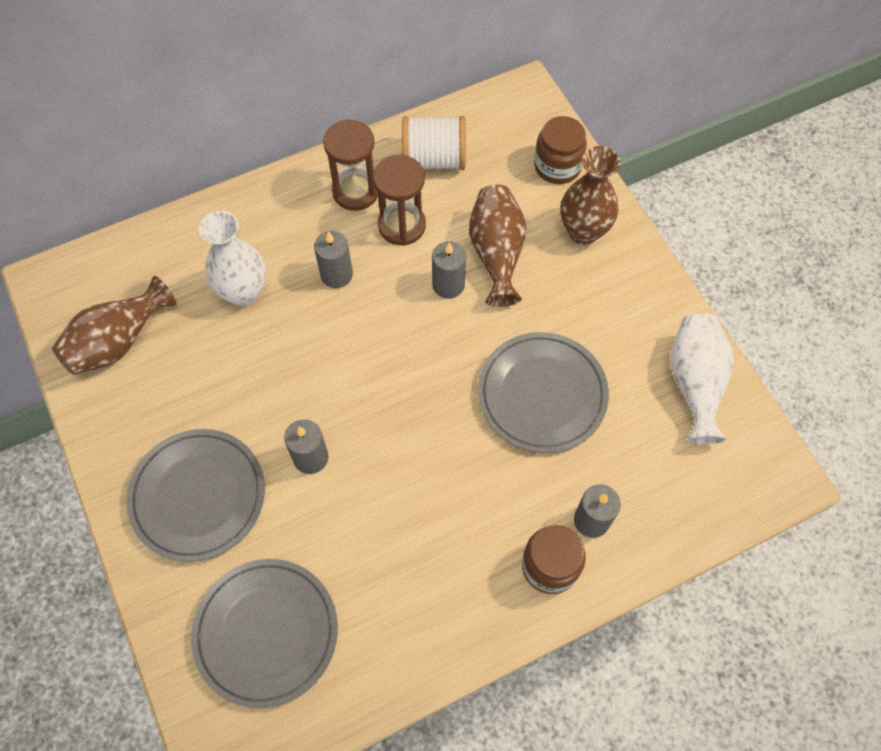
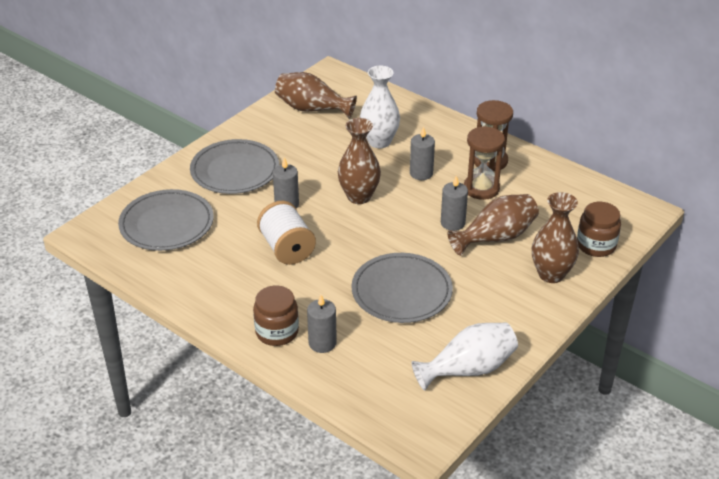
camera: 65 degrees right, 25 degrees down
white spool [402,116,466,170] -> white spool moved to [257,201,316,265]
none -> brown vase [338,118,381,204]

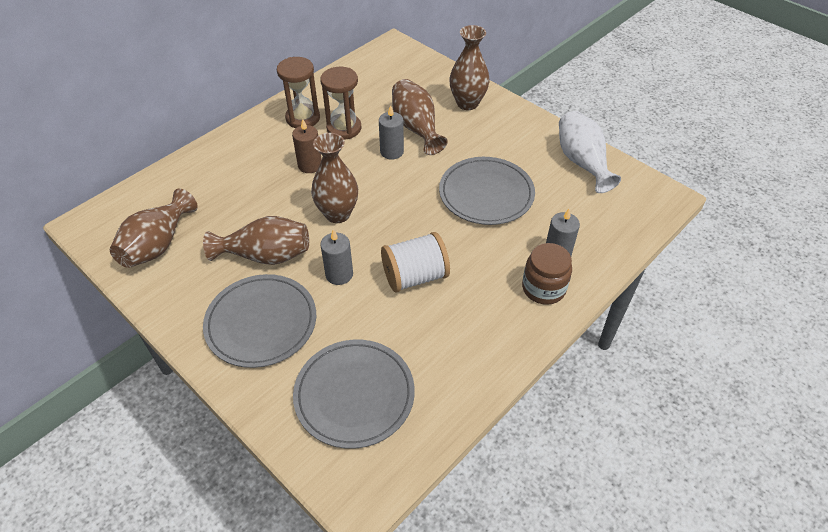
camera: 85 degrees left, 10 degrees up
white vase [360,66,400,148] -> none
grey candle [410,127,435,180] -> brown candle [292,119,322,173]
brown jar [577,202,621,257] -> none
none -> brown vase [203,216,309,265]

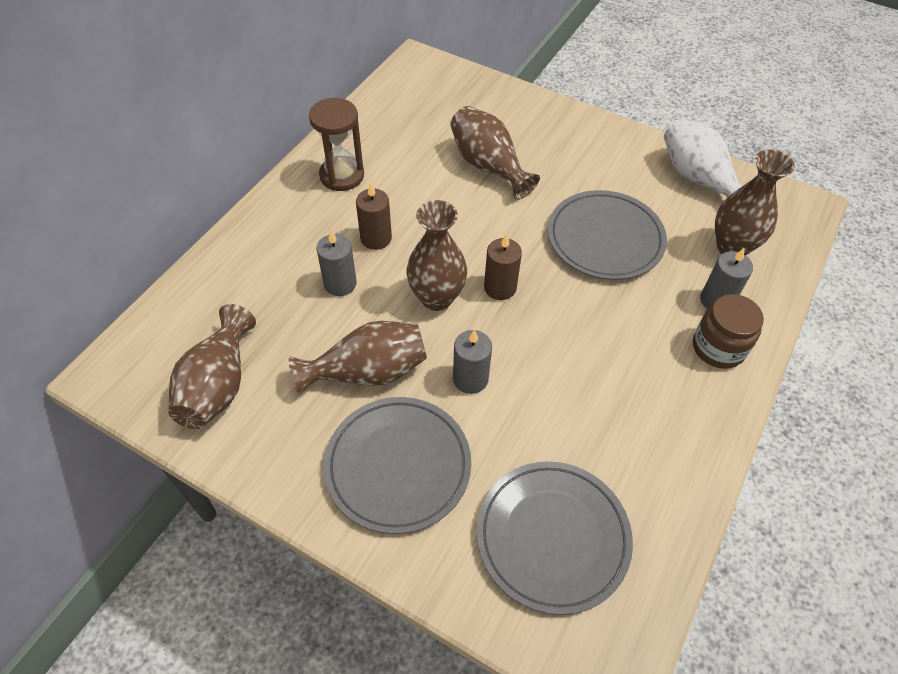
camera: 15 degrees left, 5 degrees up
brown hourglass [320,67,361,139] -> none
grey candle [379,105,404,160] -> grey candle moved to [316,230,357,296]
white spool [381,232,450,293] -> none
brown vase [449,25,490,110] -> brown vase moved to [715,149,795,255]
none -> brown candle [484,234,522,300]

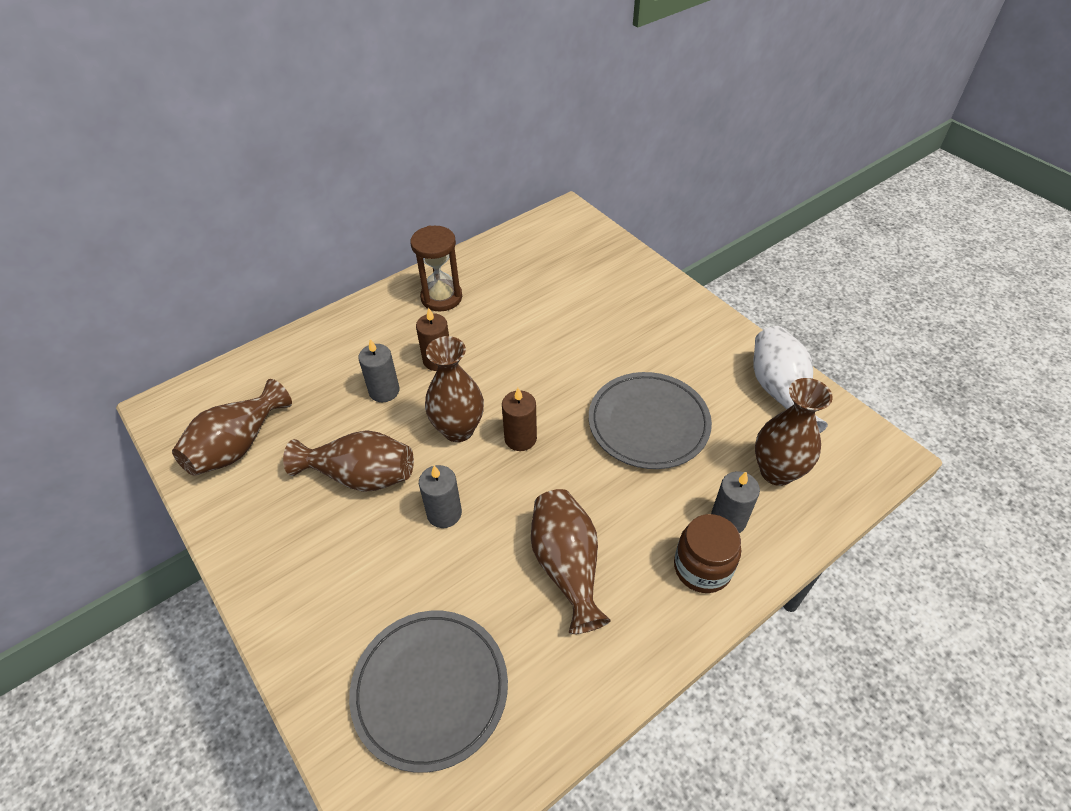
camera: 25 degrees right, 5 degrees down
grey plate [324,397,471,534] -> none
brown vase [450,106,540,200] -> brown vase moved to [531,489,611,634]

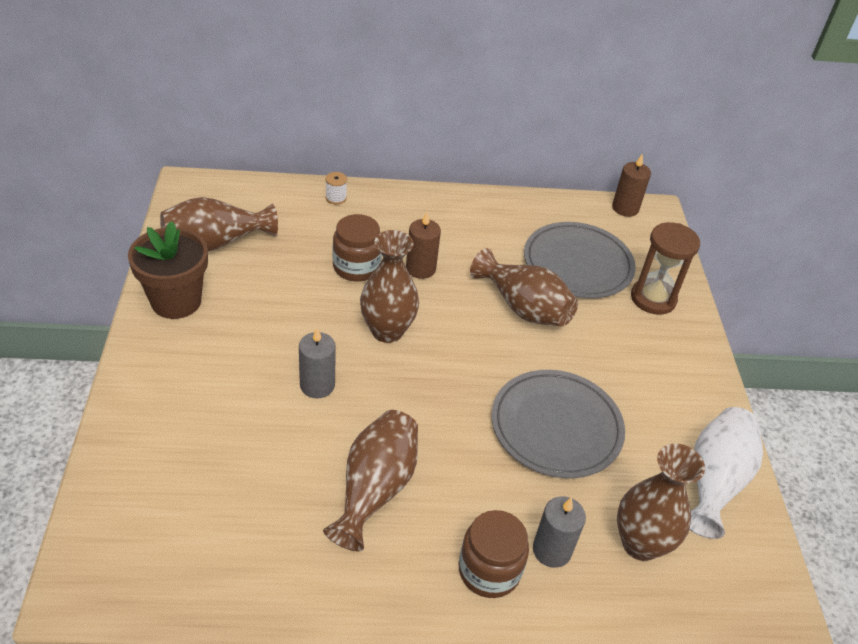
camera: 30 degrees right, 5 degrees down
brown vase [283,431,414,492] -> brown vase moved to [470,248,578,326]
grey plate [349,611,508,773] -> grey plate moved to [524,222,635,298]
grey candle [358,339,399,402] -> brown jar [333,214,382,282]
brown hourglass [410,226,462,312] -> brown hourglass moved to [631,222,700,315]
brown candle [502,388,537,451] -> brown candle moved to [612,153,651,217]
none -> brown flower pot [128,221,208,319]
none -> white spool [325,172,347,205]

